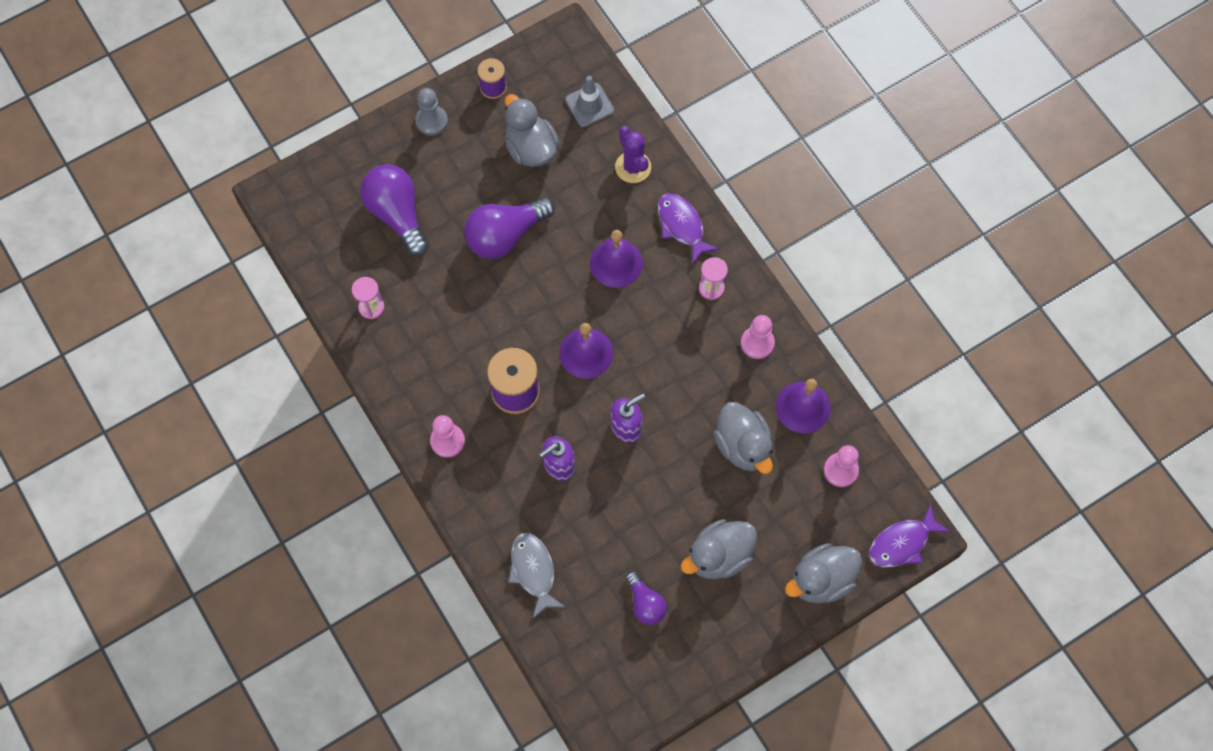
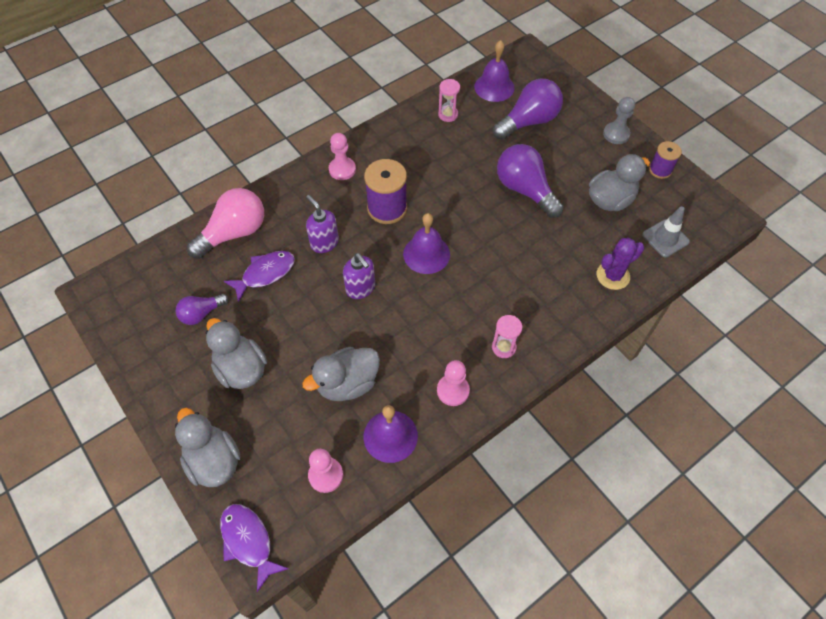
camera: 85 degrees right, 10 degrees down
grey fish [508,533,566,619] -> pink light bulb [187,188,264,259]
purple bell [590,230,643,288] -> purple bell moved to [474,40,515,102]
purple fish [658,193,720,265] -> purple fish moved to [224,251,295,302]

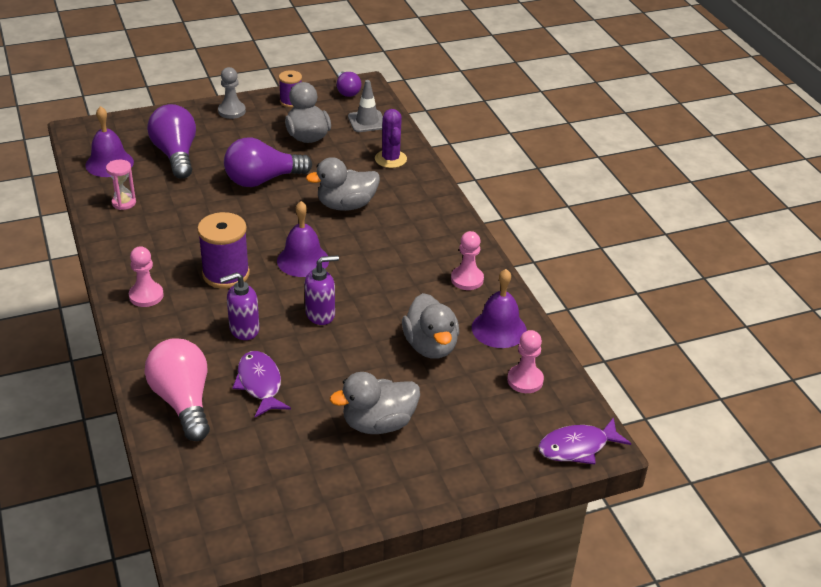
camera: 75 degrees left, 20 degrees down
grey duck [175,408,241,487] -> grey duck moved to [306,157,380,211]
purple light bulb [176,294,229,325] -> purple light bulb moved to [337,72,361,97]
pink hourglass [492,315,522,358] -> none

